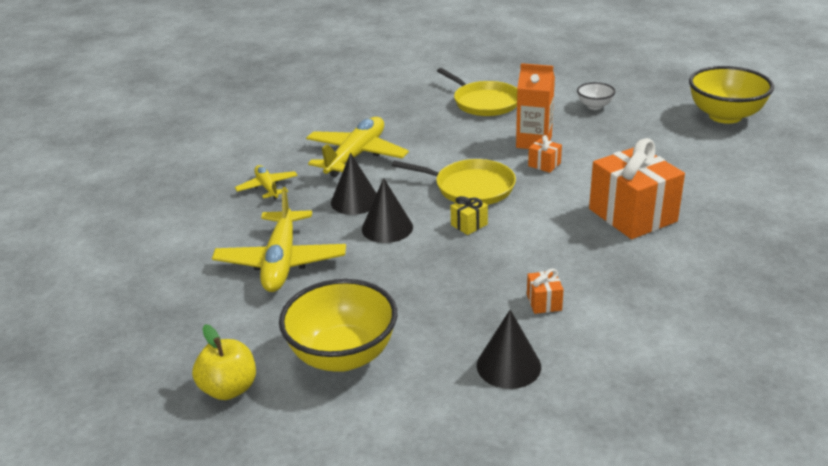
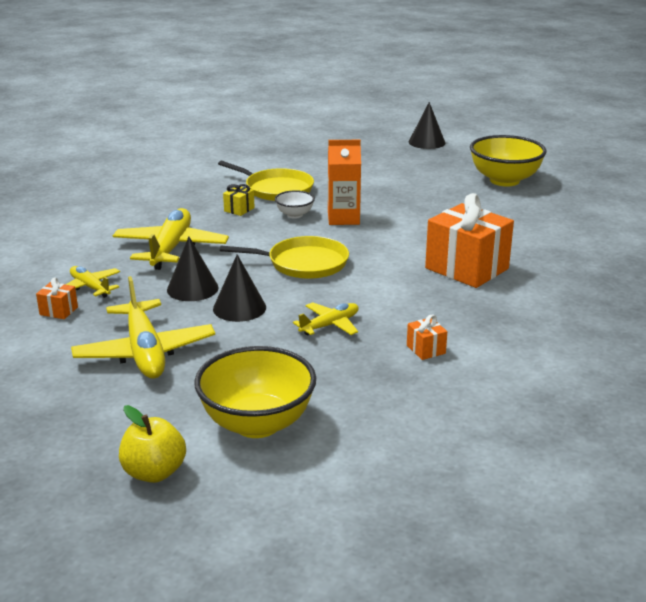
camera: 20 degrees left, 5 degrees down
yellow gift [450,196,488,235] -> yellow gift moved to [223,184,255,216]
black cone [477,310,541,389] -> black cone moved to [409,102,446,149]
orange gift [528,135,562,173] -> orange gift moved to [36,277,78,319]
white bowl [577,82,616,110] -> white bowl moved to [275,190,315,219]
none -> yellow plane [293,302,359,335]

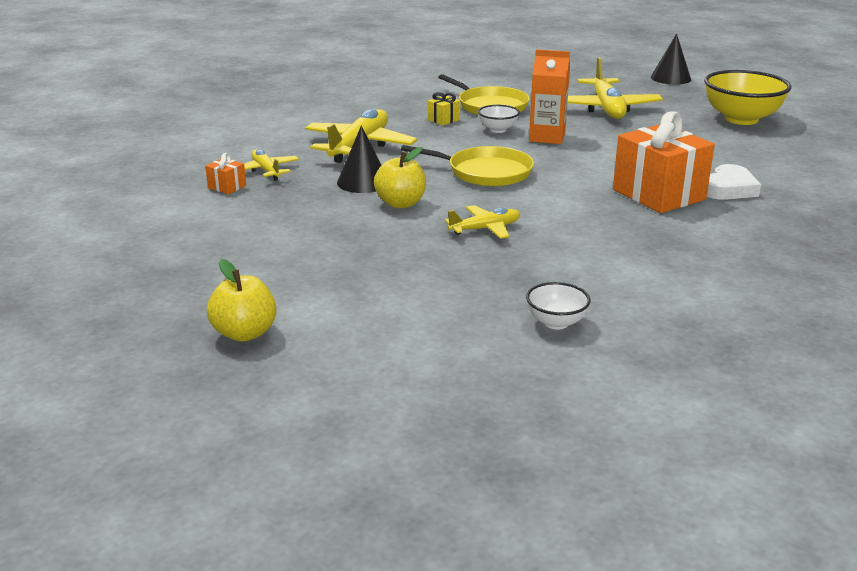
camera: 15 degrees right, 0 degrees up
yellow plane [71,276,215,378] -> yellow plane moved to [568,57,663,119]
yellow bowl [194,346,316,438] -> none
black cone [213,254,266,322] -> yellow apple [374,147,426,208]
orange gift [407,314,447,360] -> none
none -> white bowl [526,282,590,330]
none -> white heart [707,164,761,200]

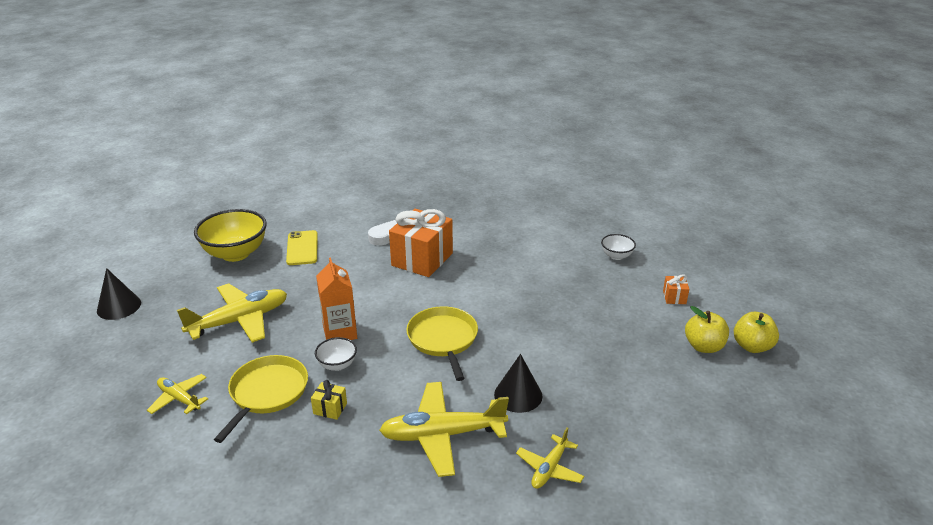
camera: 120 degrees left, 5 degrees up
orange gift [205,153,246,194] -> orange gift moved to [663,274,689,304]
yellow apple [374,147,426,208] -> yellow apple moved to [685,306,729,353]
yellow plane [445,205,520,239] -> yellow plane moved to [147,374,208,414]
none -> yellow phone [286,230,318,265]

